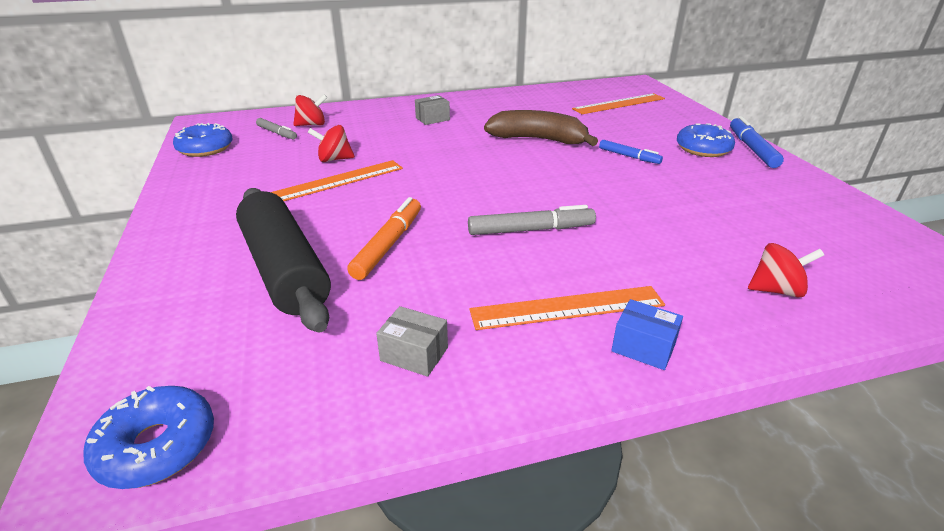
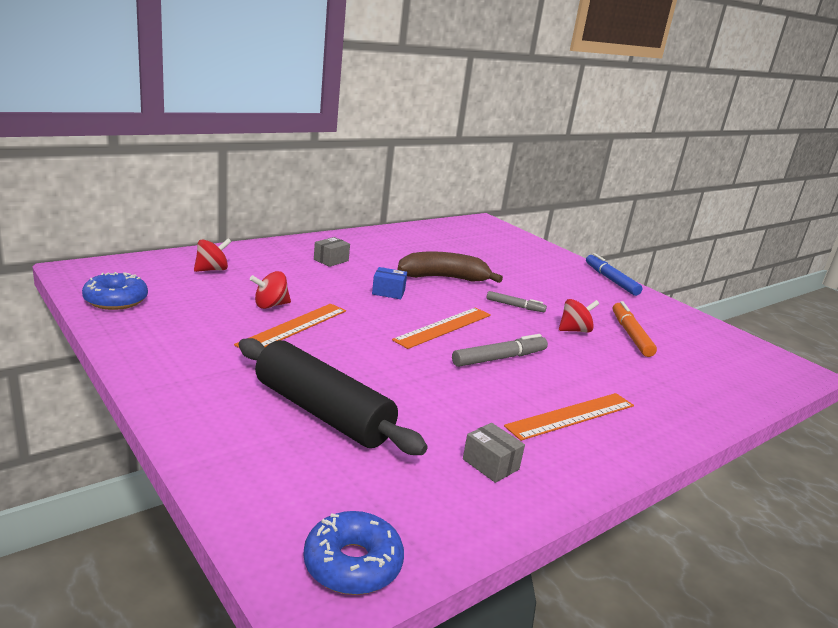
camera: 25 degrees left, 10 degrees down
grey marker [256,118,297,139] -> grey marker moved to [486,291,547,312]
orange marker [347,197,421,280] -> orange marker moved to [613,301,657,357]
grey box [376,306,448,377] -> grey box turned 45 degrees clockwise [463,423,525,483]
orange ruler [572,93,665,114] -> orange ruler moved to [392,307,491,349]
blue marker [599,140,663,164] -> none
blue box [611,299,683,370] -> blue box moved to [372,267,407,299]
blue donut [677,123,735,157] -> none
red spinning top [748,243,824,298] -> red spinning top moved to [559,299,599,333]

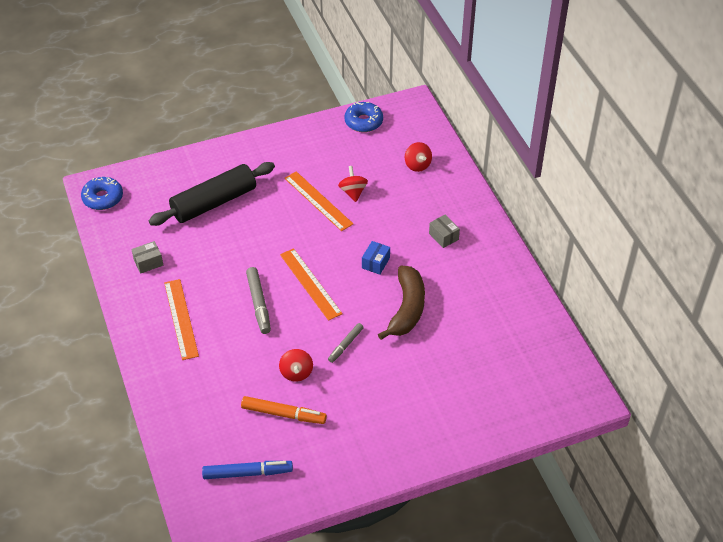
camera: 110 degrees right, 25 degrees up
blue marker [586,253,642,296] -> blue marker moved to [202,461,293,479]

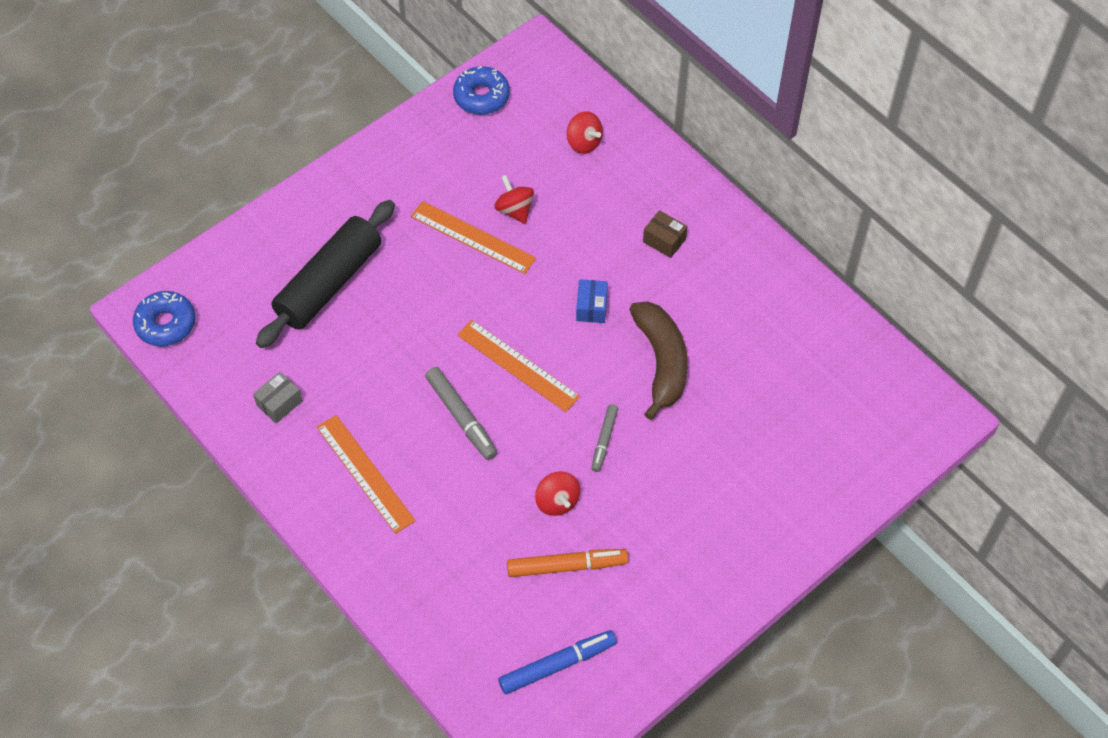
camera: 20 degrees left, 10 degrees up
grey box [429,214,460,248] -> brown box [643,210,688,258]

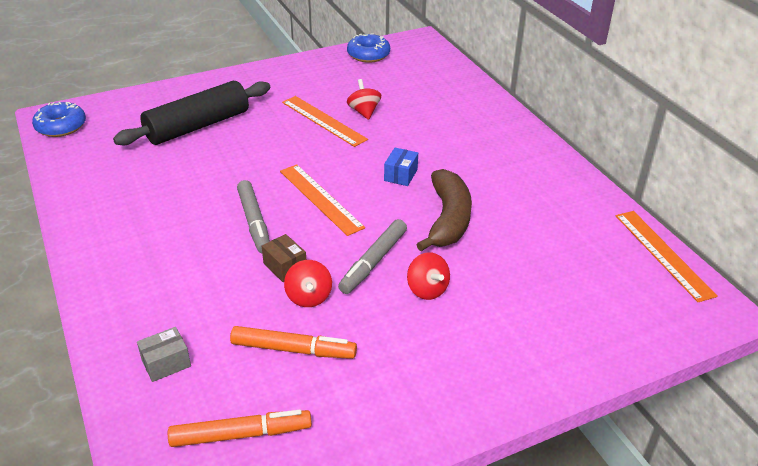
camera: 15 degrees right, 20 degrees down
grey box [253,372,303,423] -> grey box moved to [137,327,191,382]
orange ruler [317,415,415,534] -> orange ruler moved to [616,211,718,302]
blue marker [498,630,617,694] -> orange marker [168,410,312,447]
red spinning top [567,111,603,154] -> red spinning top moved to [407,252,450,300]
grey marker [591,404,618,472] -> grey marker [338,219,407,294], size x1.56
brown box [643,210,688,258] -> brown box moved to [262,234,306,282]

